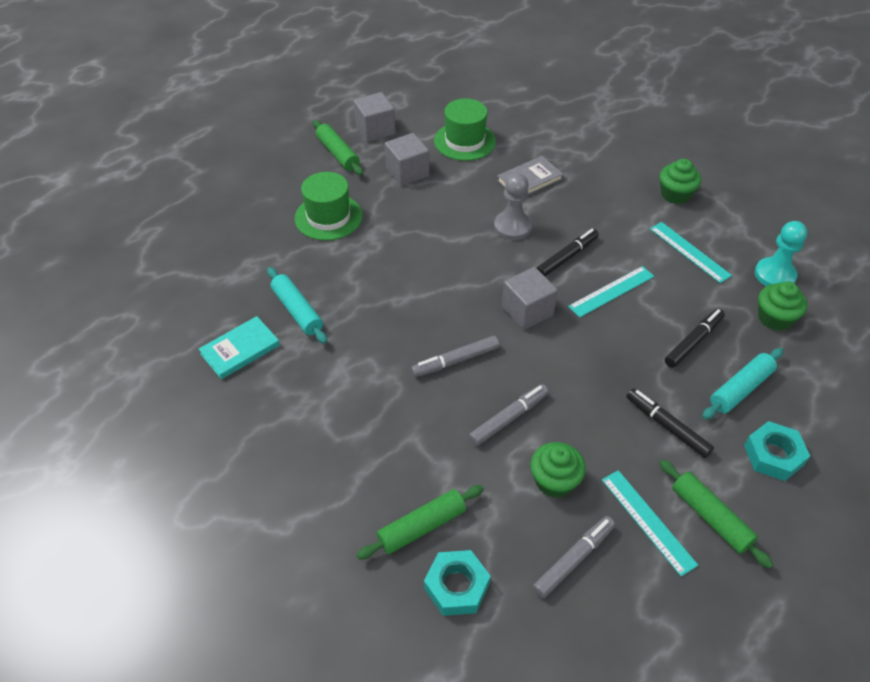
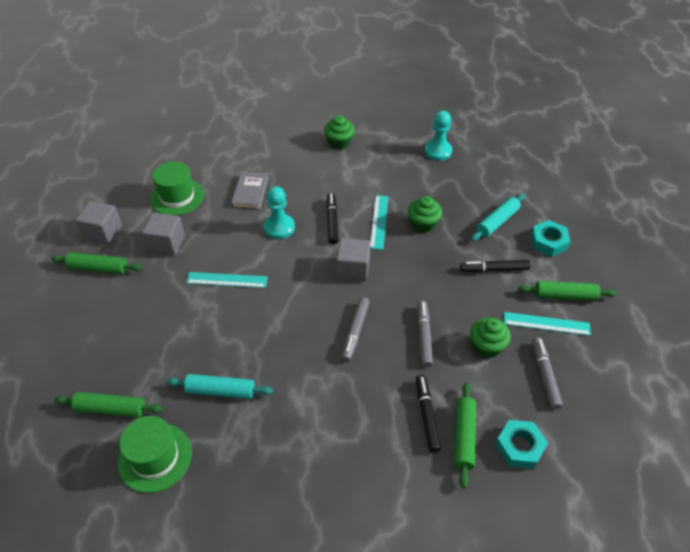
camera: 50 degrees left, 0 degrees up
turquoise book [199,316,280,379] -> none
green hat [295,172,363,241] -> green hat moved to [118,416,192,493]
grey pawn [494,173,532,240] -> turquoise pawn [264,186,295,239]
turquoise ruler [650,222,732,283] -> turquoise ruler moved to [186,272,268,288]
black marker [665,308,725,368] -> black marker moved to [416,375,441,453]
turquoise rolling pin [702,348,783,420] -> turquoise rolling pin turned 45 degrees clockwise [471,194,525,241]
green cupcake [758,282,807,331] -> green cupcake moved to [408,196,442,233]
none -> green rolling pin [55,392,163,417]

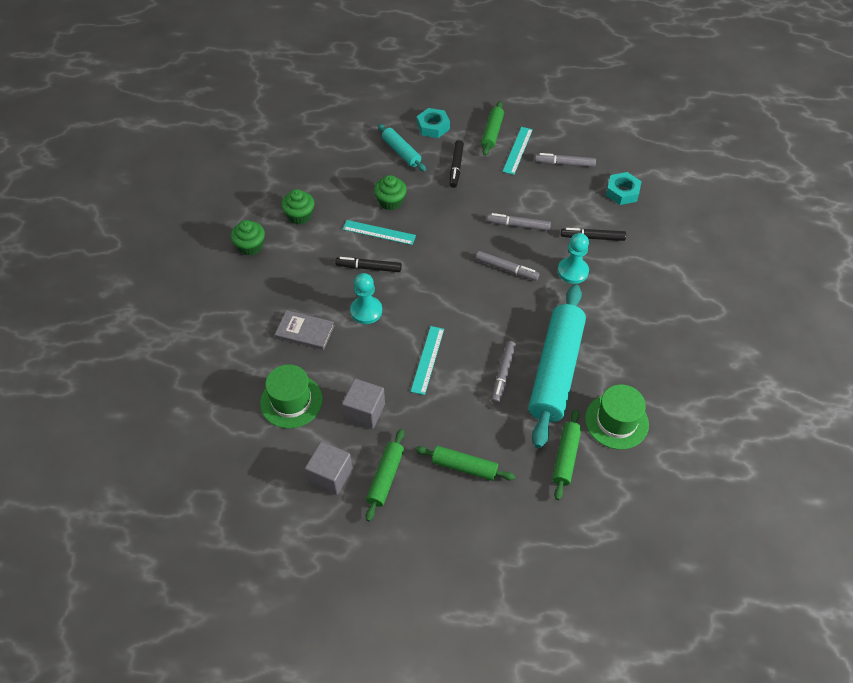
camera: 80 degrees left, 5 degrees up
turquoise rolling pin [166,374,273,399] -> turquoise rolling pin [529,285,586,448], size x2.03
grey cube [336,238,371,282] -> none
turquoise pawn [424,111,452,161] -> turquoise pawn moved to [558,233,589,284]
green rolling pin [454,383,476,488] -> green rolling pin moved to [415,446,515,481]
green cupcake [470,317,511,358] -> green cupcake moved to [281,189,314,225]
none -> grey marker [491,341,516,404]

